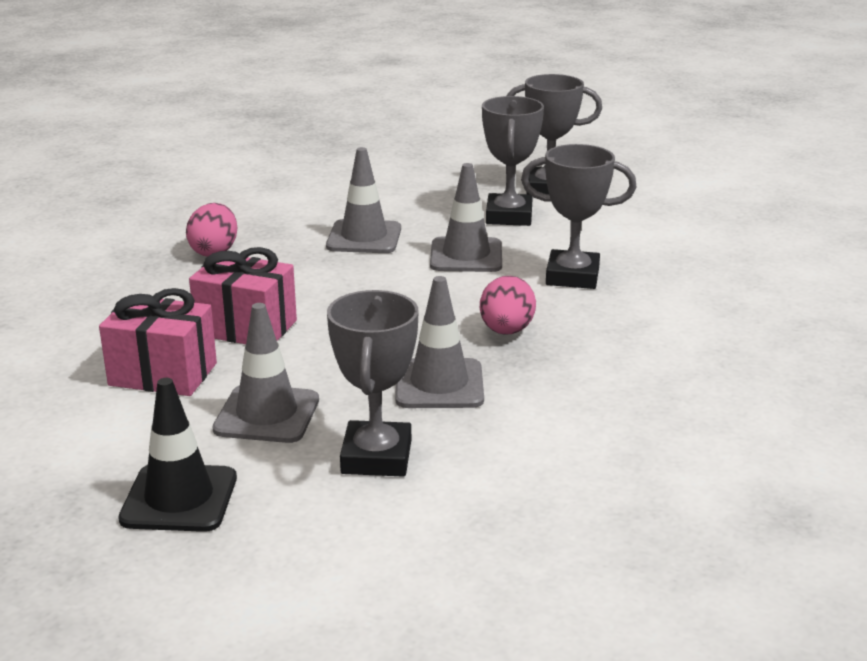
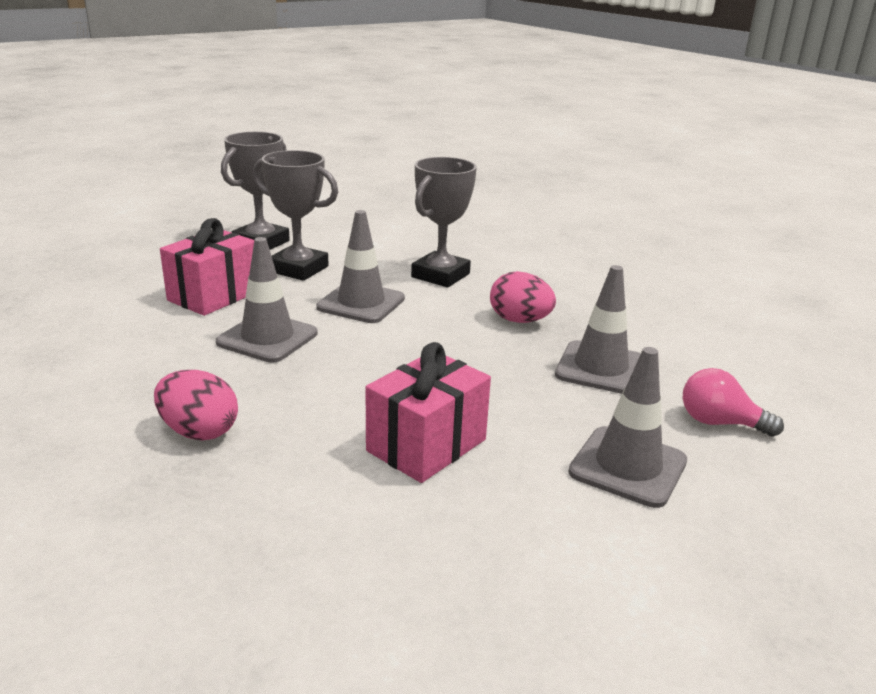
camera: 70 degrees left, 0 degrees up
pink gift [99,288,217,396] -> pink gift moved to [160,218,254,316]
black traffic cone [118,378,237,532] -> none
grey trophy [327,290,419,477] -> pink light bulb [683,368,784,437]

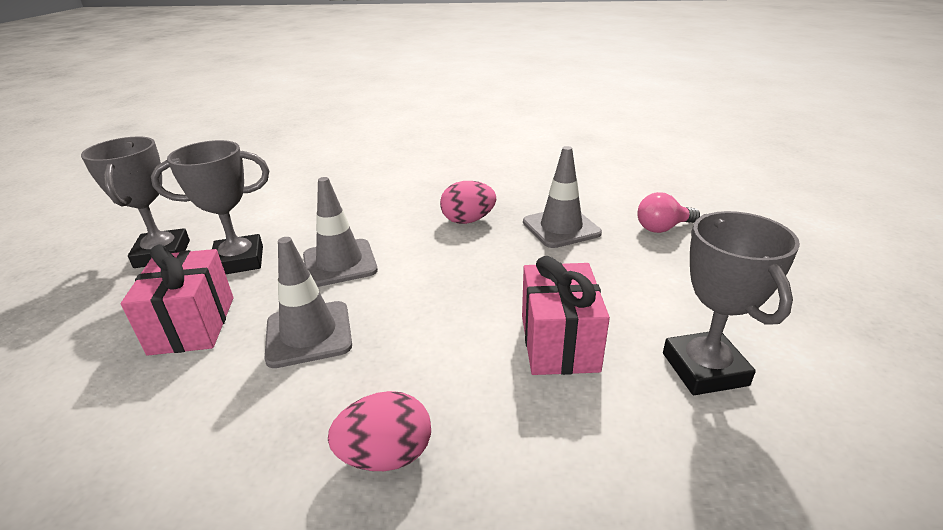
camera: 40 degrees left, 5 degrees up
grey trophy [411,157,477,287] -> grey trophy moved to [663,211,800,395]
grey traffic cone [568,347,687,508] -> none

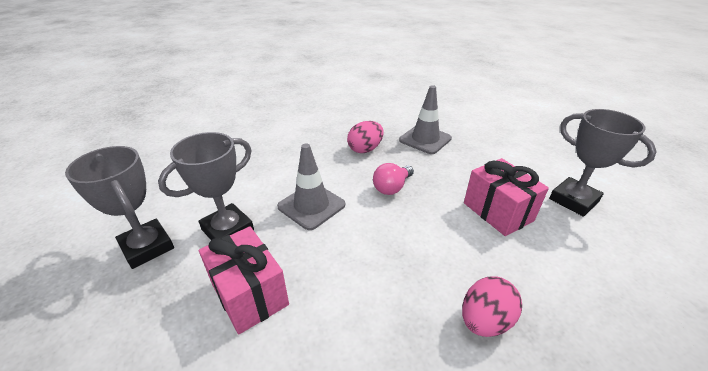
camera: 30 degrees left, 5 degrees up
grey traffic cone [264,237,352,368] -> none
pink light bulb [637,192,700,233] -> pink light bulb moved to [373,163,414,195]

